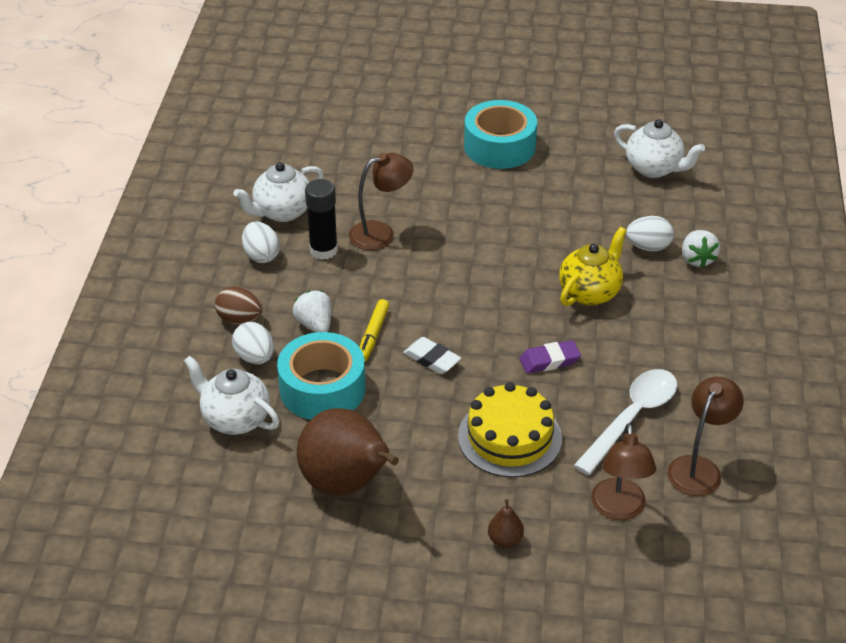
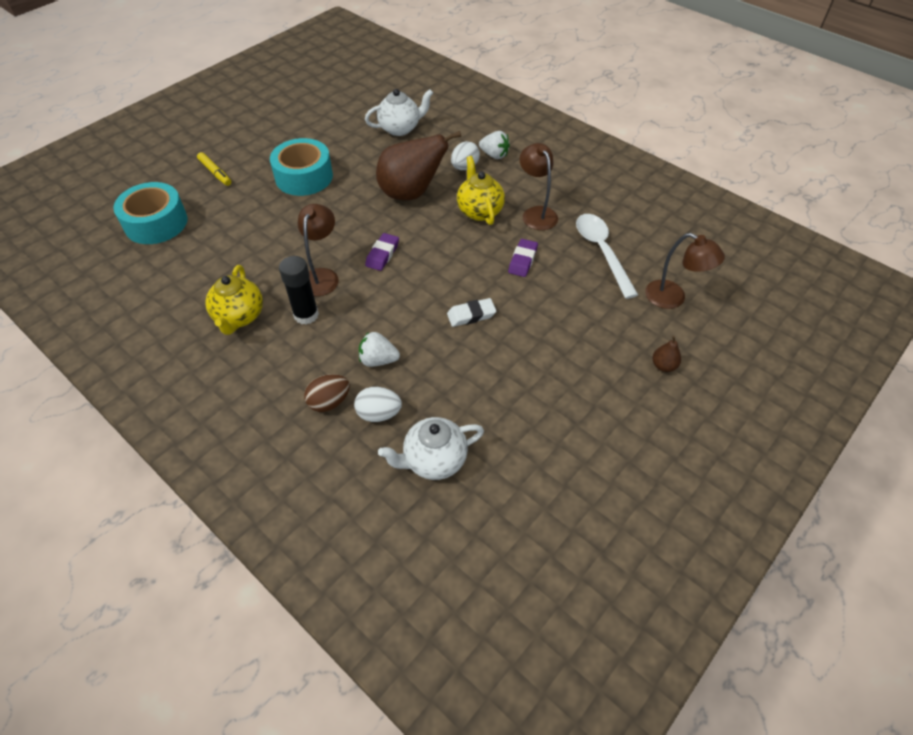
camera: 55 degrees left, 10 degrees up
white teapot [233,162,324,222] -> yellow teapot [205,265,263,335]
white egg [242,222,280,263] -> none
turquoise tape [277,332,365,420] -> turquoise tape moved to [113,182,188,244]
brown pear [297,408,399,496] -> brown pear moved to [376,131,461,200]
yellow marker [360,299,389,361] -> yellow marker moved to [197,152,231,186]
yellow cake [458,382,562,478] -> none
brown lamp [667,377,744,496] -> brown lamp moved to [520,143,558,230]
none -> purple eraser [365,233,399,271]

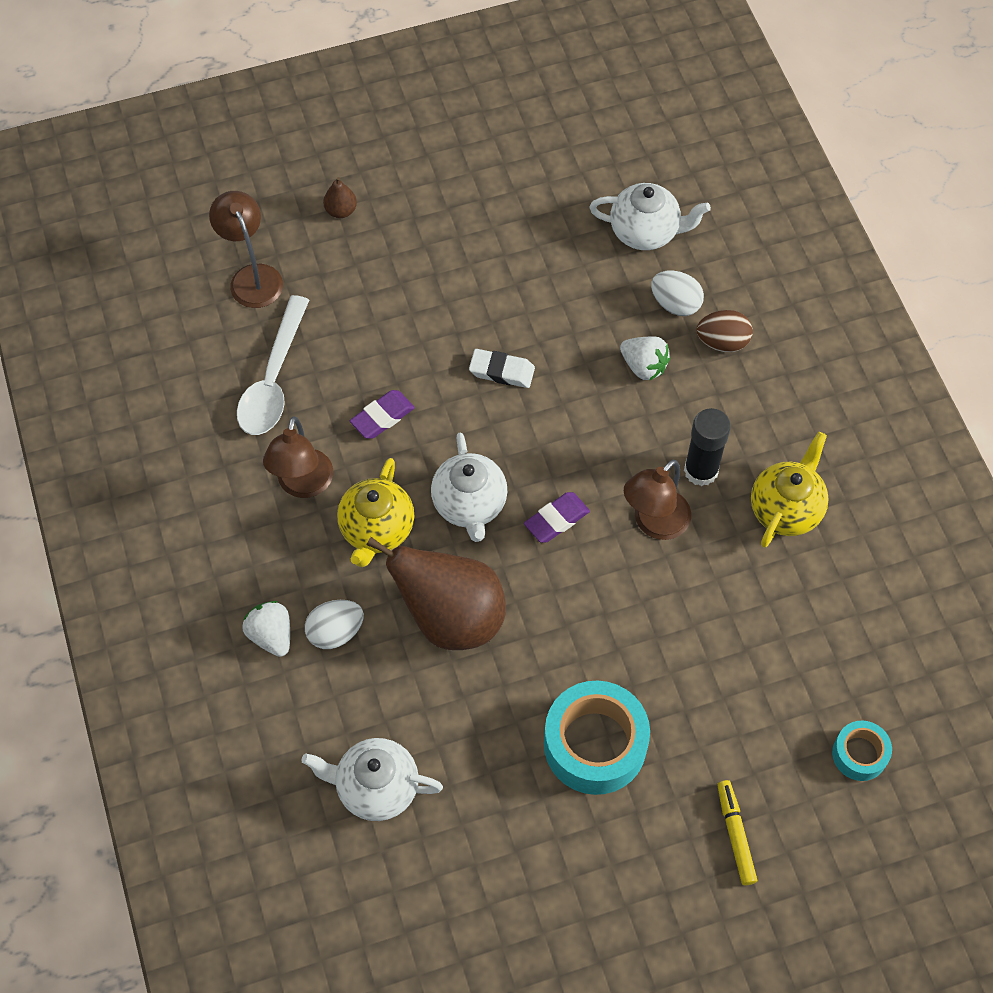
camera: 150 degrees left, 10 degrees up
turquoise tape [113,182,188,244] -> turquoise tape [832,720,892,781], size x0.53
none -> white teapot [431,433,507,542]

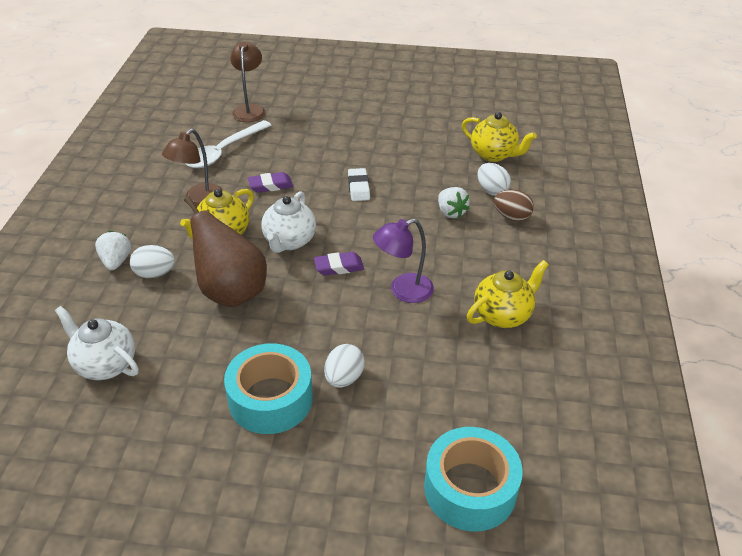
camera: 25 degrees right, 20 degrees down
brown pear [323,177,357,218] -> none
white eraser [469,349,535,388] -> white eraser turned 45 degrees clockwise [348,168,370,201]
white teapot [589,183,711,250] -> yellow teapot [462,112,537,162]
brown lamp [624,459,691,540] -> purple lamp [373,219,434,303]
black glue stick [684,408,731,486] -> none
yellow marker [718,780,757,886] -> none
turquoise tape [832,720,892,781] -> turquoise tape [424,427,523,531], size x1.88
none -> white egg [324,344,365,388]

